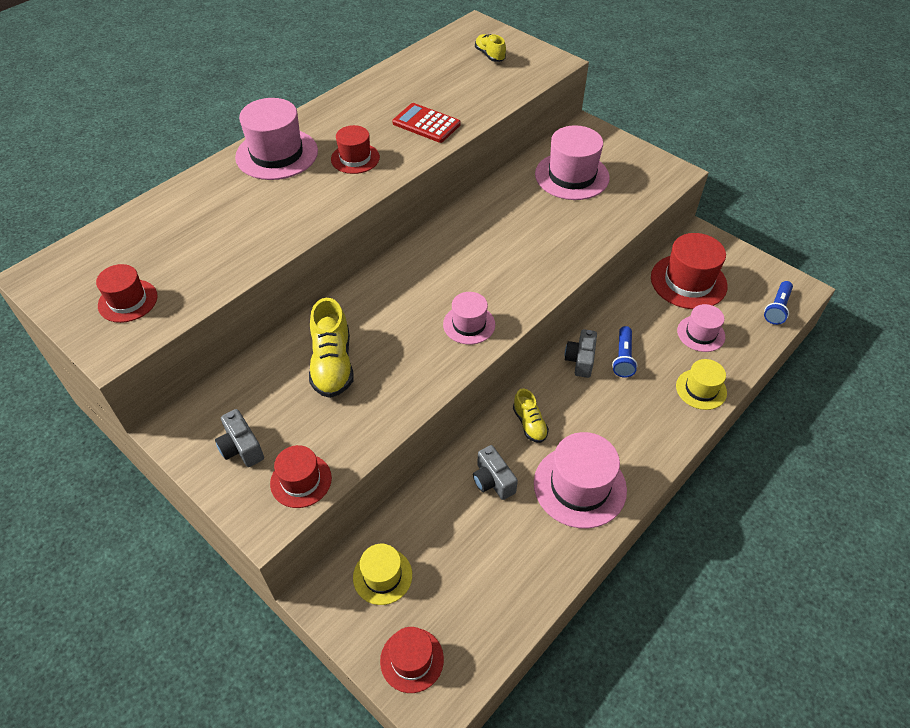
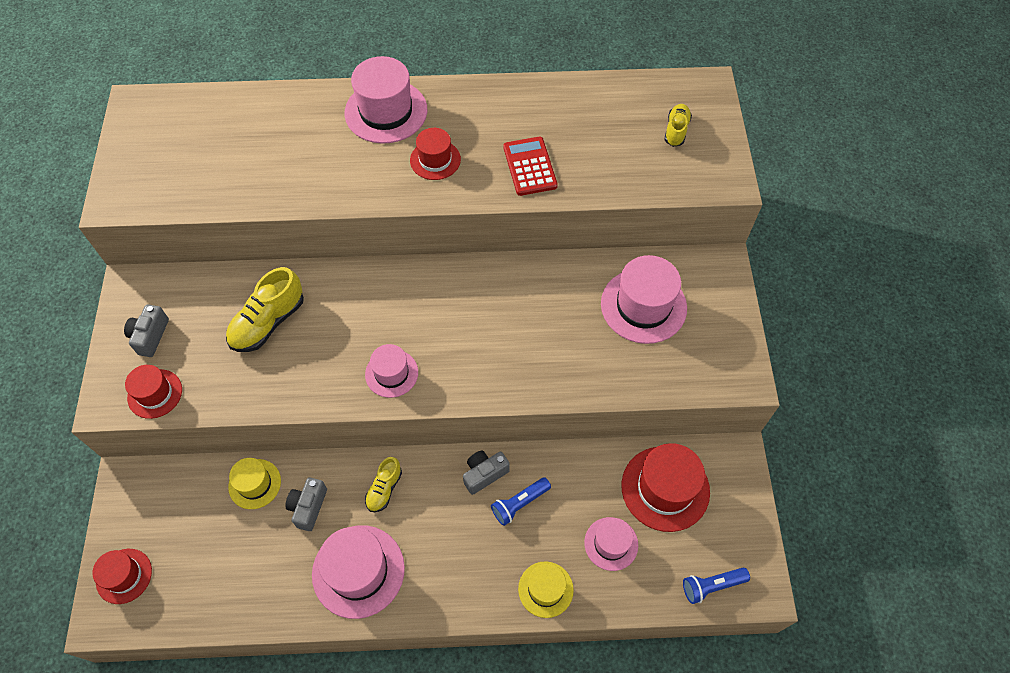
camera: 45 degrees right, 10 degrees up
red hat [96,264,158,323] -> none
yellow hat [353,544,412,605] -> yellow hat moved to [228,458,281,509]

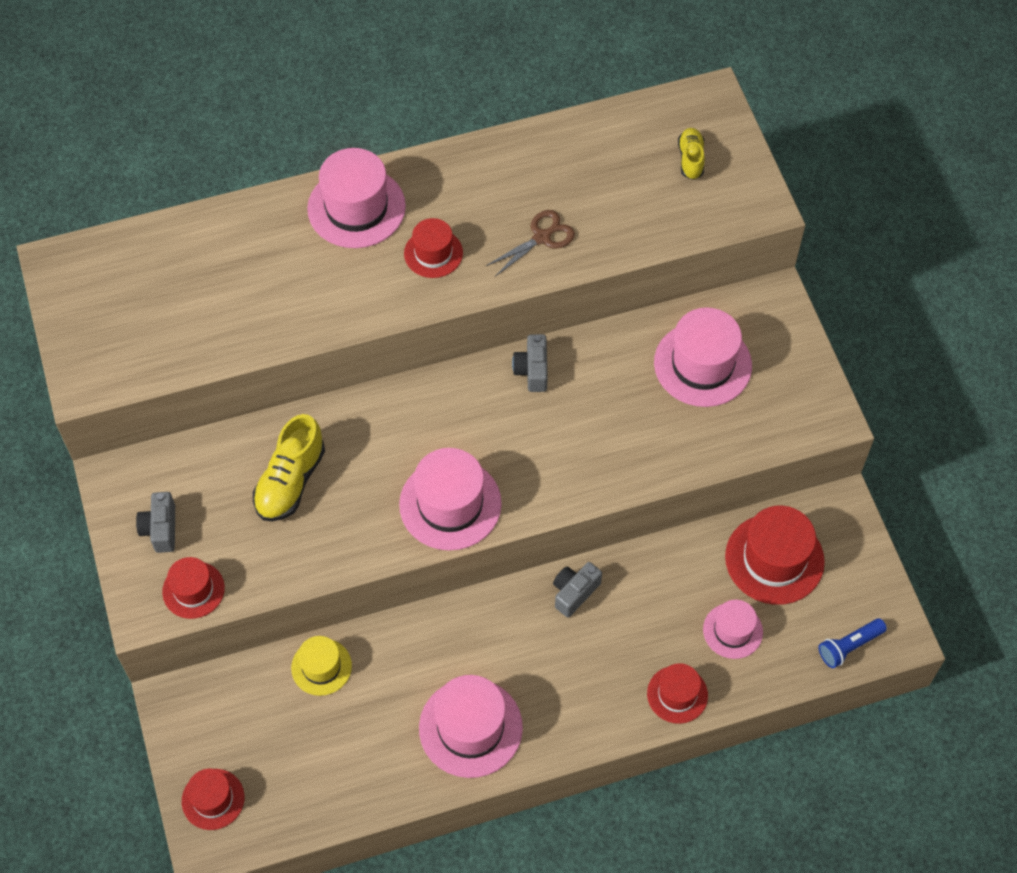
camera: 15 degrees left, 0 degrees up
grey camera [285,477,327,531] -> grey camera moved to [512,334,548,392]
pink hat [365,344,418,398] -> pink hat [399,448,502,550], size x1.69
yellow shoe [365,457,402,512] -> none
blue flashlight [491,477,551,526] -> none
red calculator [503,137,558,196] -> brown scissors [486,210,575,276]
yellow hat [518,561,574,618] -> red hat [647,663,708,724]

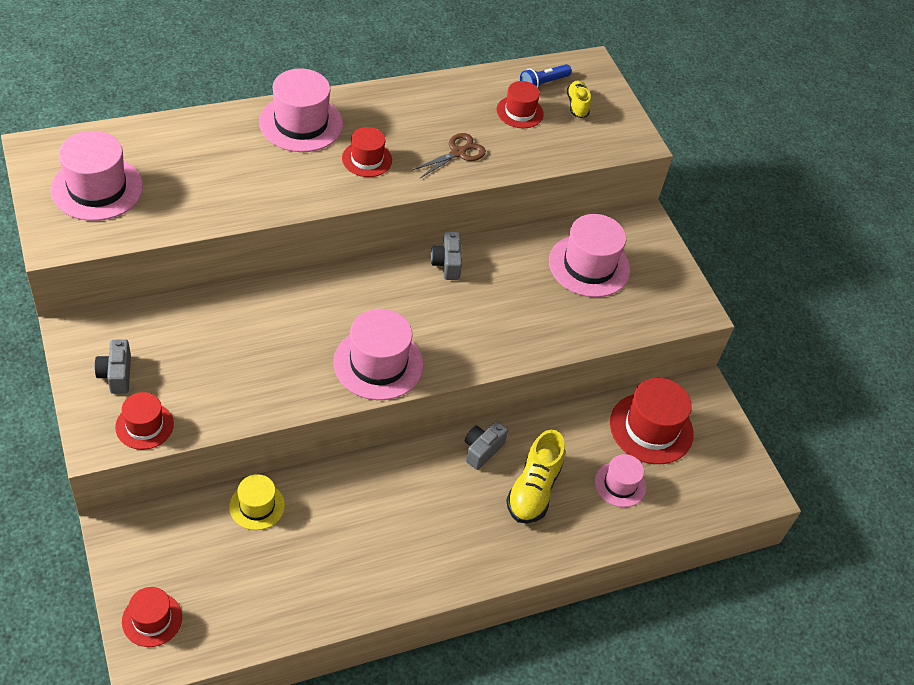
camera: 10 degrees left, 10 degrees down
yellow shoe [253,414,325,521] -> yellow shoe moved to [506,430,565,523]
pink hat [419,675,523,778] -> pink hat moved to [51,131,143,221]
red hat [647,663,708,724] -> red hat moved to [497,81,544,128]
blue flashlight [819,618,887,668] -> blue flashlight moved to [520,64,572,88]

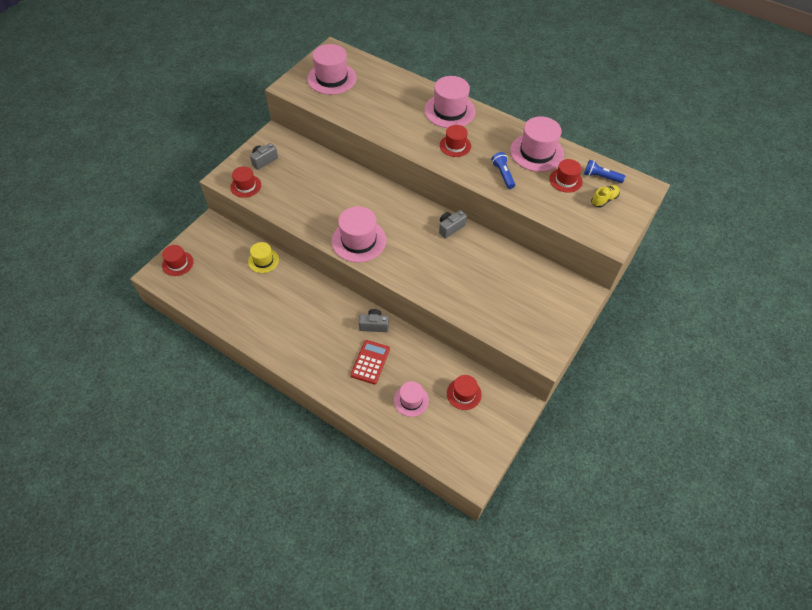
camera: 60 degrees right, 5 degrees up
brown scissors [412,133,486,178] -> blue flashlight [491,152,515,189]
yellow shoe [506,430,565,523] -> red calculator [350,340,390,385]
pink hat [549,214,630,297] -> pink hat moved to [510,117,564,172]
red hat [610,378,694,464] -> red hat [447,375,482,410], size x0.59

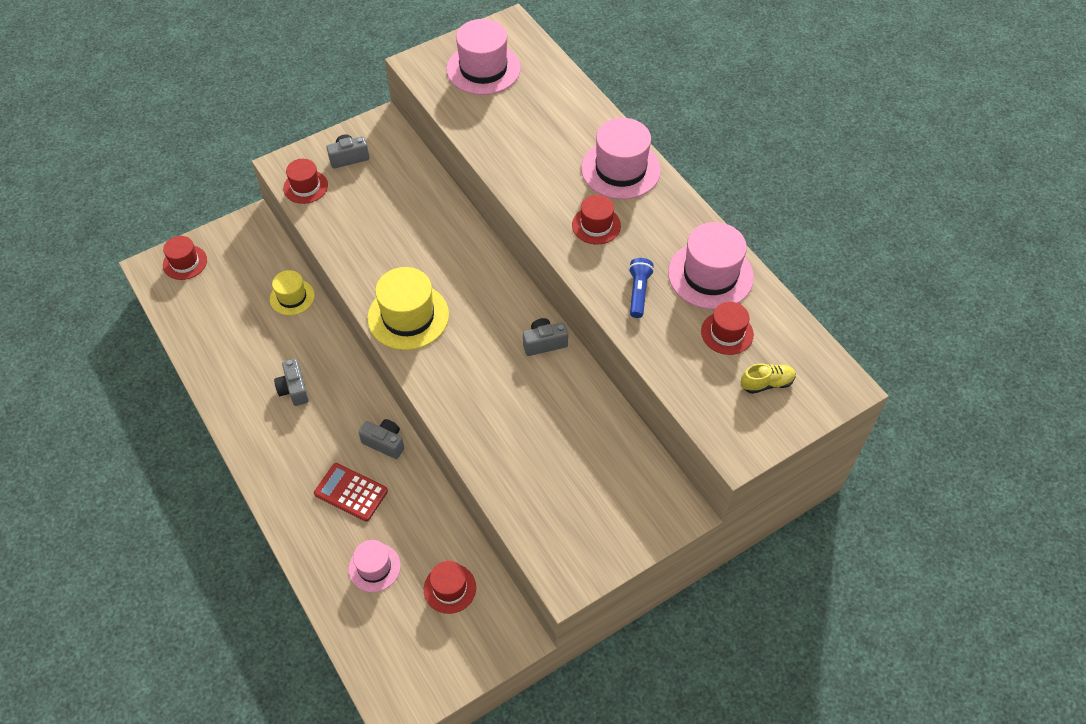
camera: 25 degrees right, 0 degrees up
pink hat [331,206,386,263] -> yellow hat [367,267,449,350]
red calculator [350,340,390,385] -> red calculator turned 105 degrees counterclockwise [314,463,388,522]
blue flashlight [584,160,625,183] -> none
none -> grey camera [274,358,309,406]

